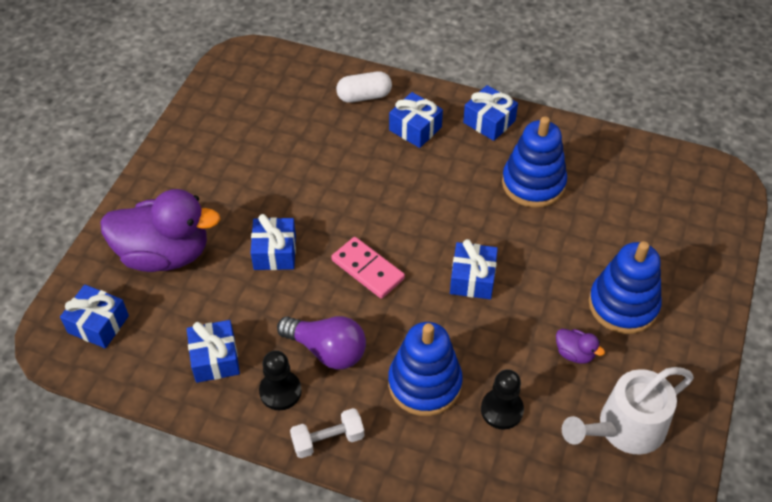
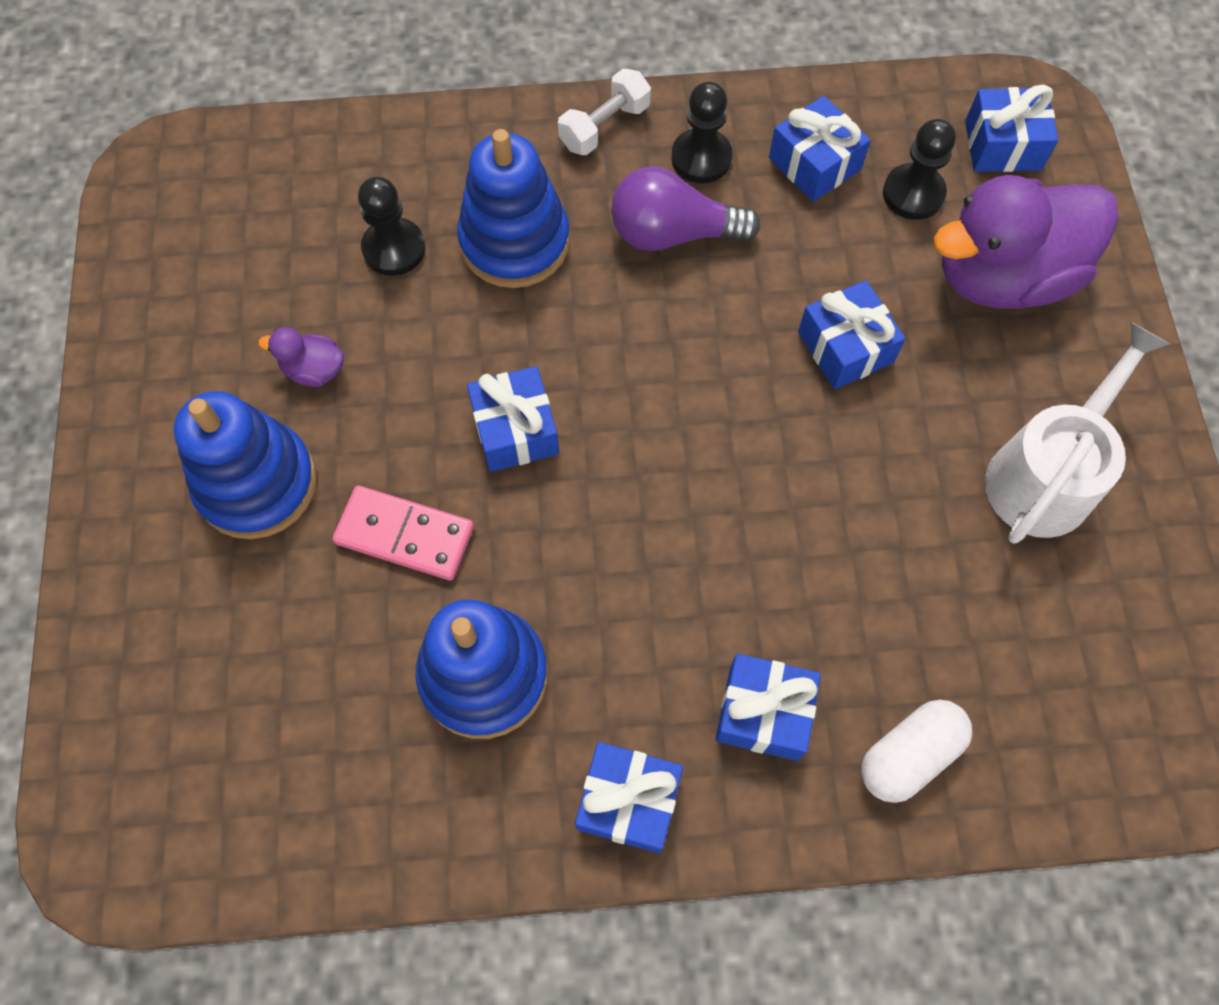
camera: 155 degrees right, 15 degrees up
pink domino [331,237,405,299] -> pink domino moved to [333,485,474,580]
white watering can [562,367,694,455] -> white watering can moved to [985,322,1169,543]
none -> black pawn [883,119,956,220]

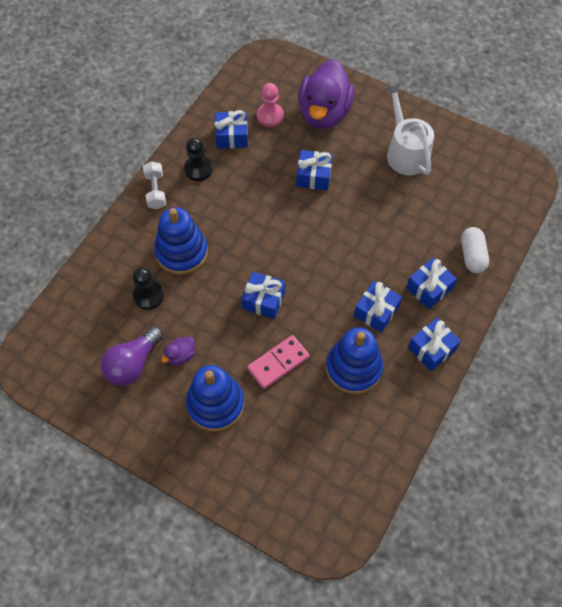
camera: 55 degrees left, 5 degrees down
purple light bulb [611,166,761,251] -> purple light bulb moved to [101,326,163,386]
black pawn [883,119,956,220] -> pink pawn [257,83,284,127]
blue gift [965,84,1058,172] -> blue gift moved to [354,281,402,333]

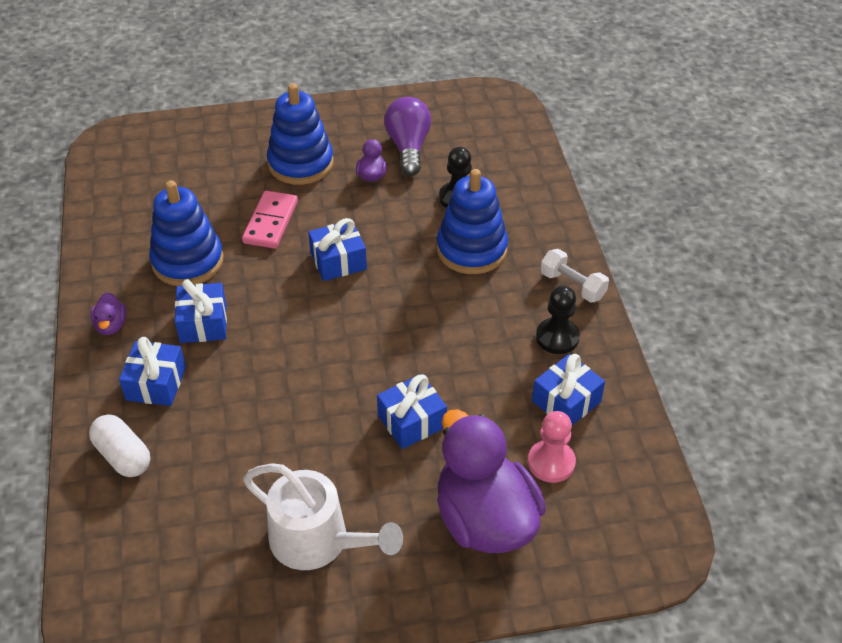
camera: 140 degrees right, 15 degrees down
blue gift [408,318,461,371] -> purple duck [90,292,126,335]

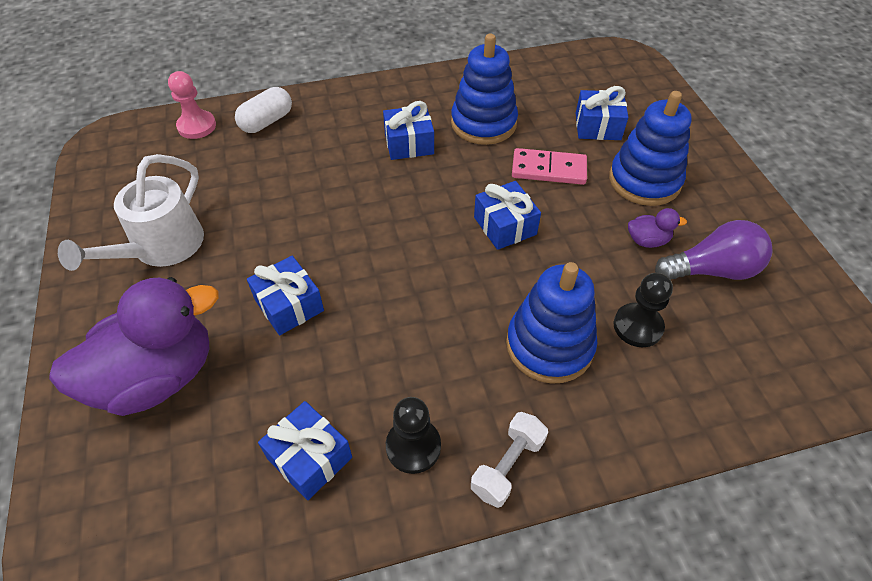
camera: 85 degrees right, 5 degrees up
purple duck [90,292,126,335] -> none
blue gift [119,337,186,406] -> blue gift moved to [576,86,628,140]
pink pawn [528,411,576,483] -> pink pawn moved to [168,71,216,139]

